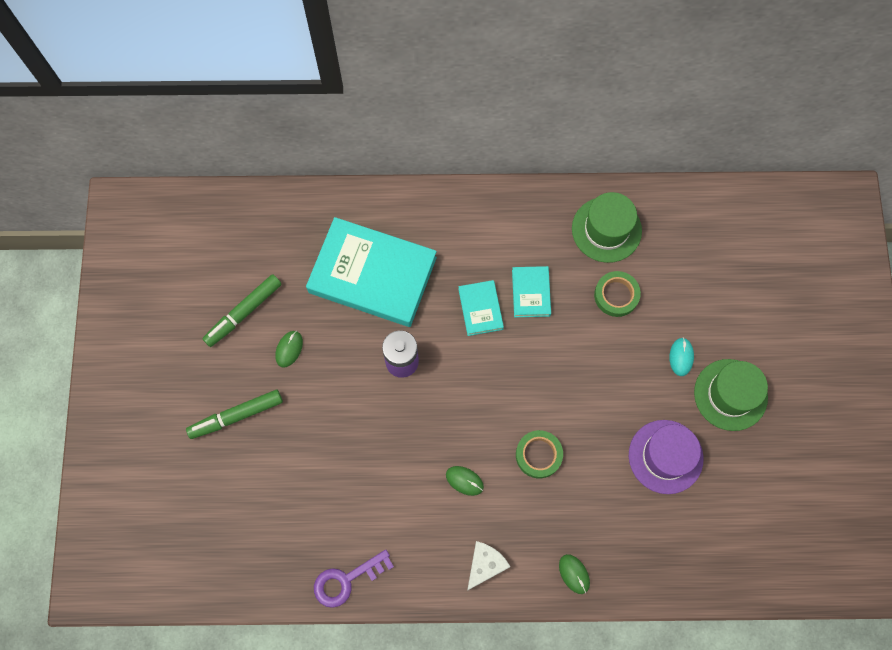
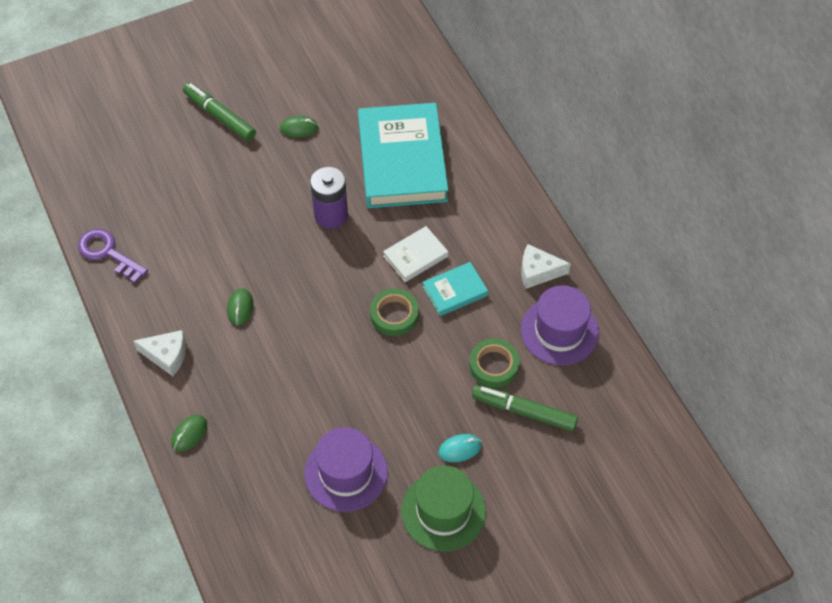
camera: 65 degrees right, 15 degrees down
green marker [203,274,282,347] -> green marker moved to [472,385,578,431]
turquoise book [458,280,504,336] -> white book [383,226,448,282]
green tape [516,430,563,478] -> green tape moved to [370,288,419,336]
green hat [572,192,642,263] -> purple hat [521,285,599,365]
none -> white cheese [521,244,571,289]

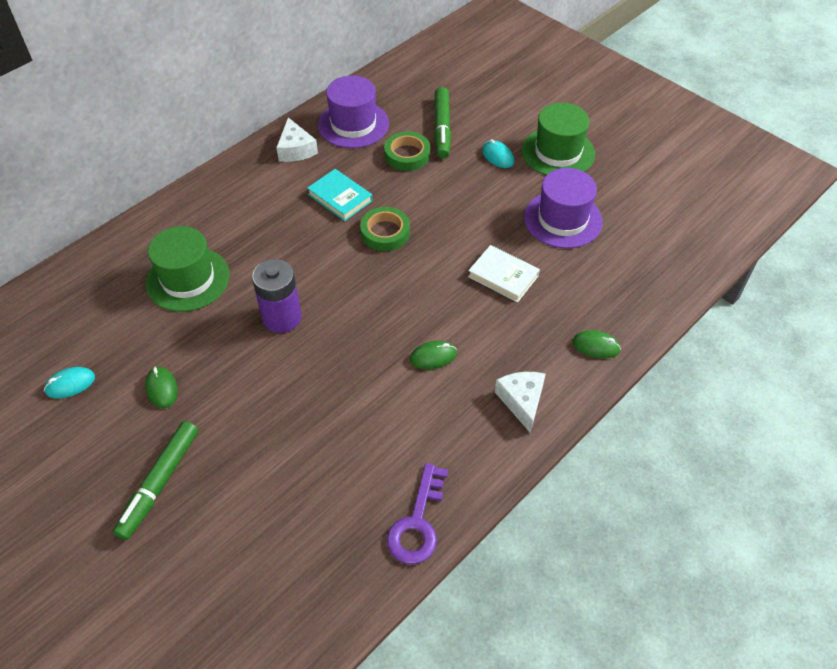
camera: 110 degrees left, 5 degrees down
turquoise book [358,103,448,208] -> green hat [146,226,230,312]
white book [383,226,448,282] -> white book moved to [468,245,540,302]
none -> turquoise mouse [44,367,95,398]

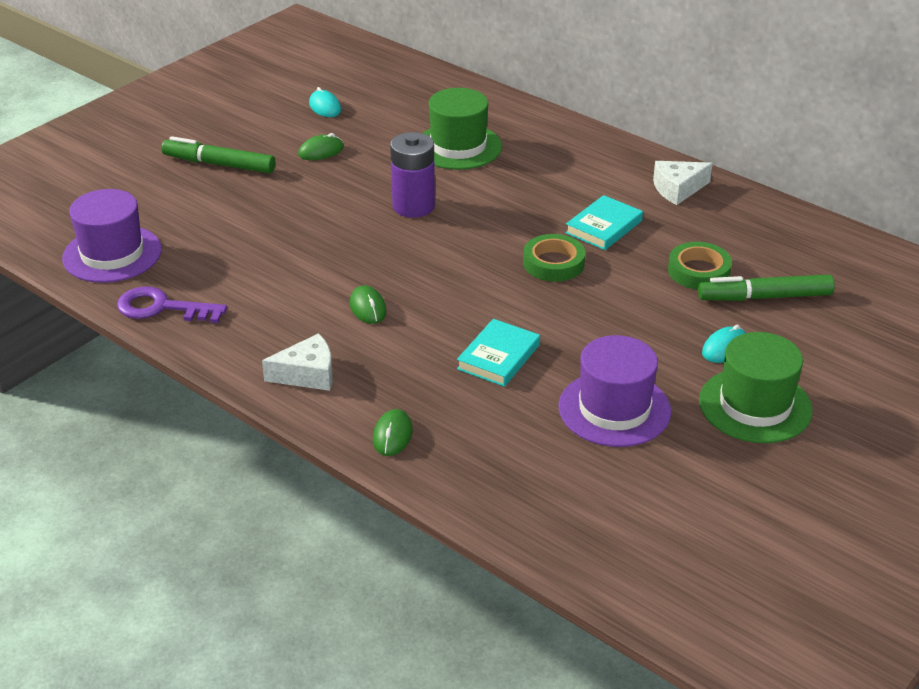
camera: 85 degrees right, 15 degrees down
purple hat [318,75,389,148] -> purple hat moved to [62,189,162,283]
white book [468,245,540,302] -> turquoise book [457,319,540,387]

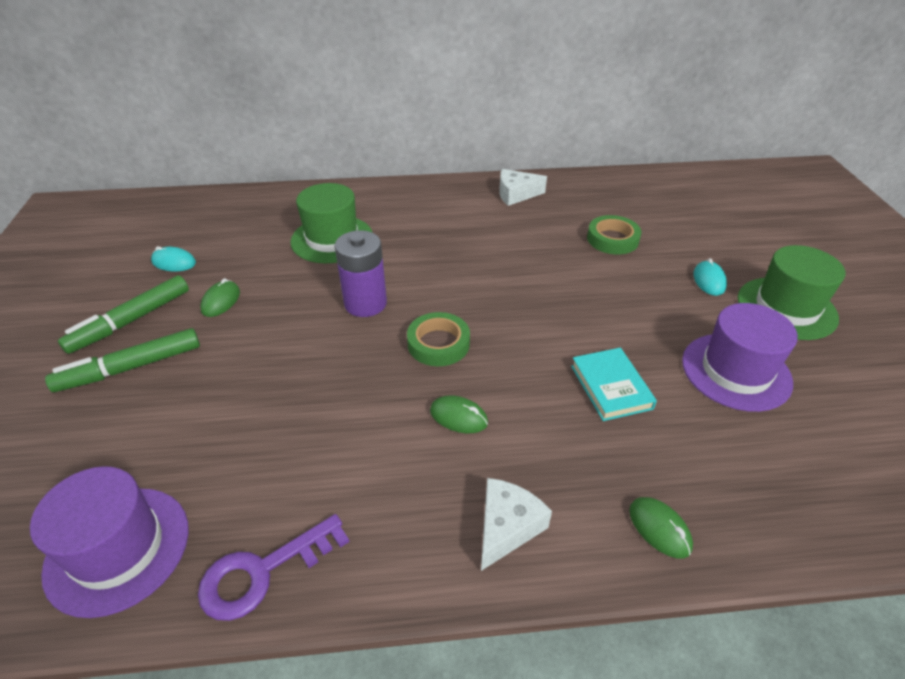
camera: 45 degrees left, 5 degrees up
green tape [523,234,585,282] -> green tape moved to [407,312,470,366]
turquoise book [565,195,643,250] -> none
white cheese [653,161,713,205] -> white cheese turned 60 degrees clockwise [499,169,547,206]
green marker [698,274,835,301] -> green marker moved to [58,275,189,354]

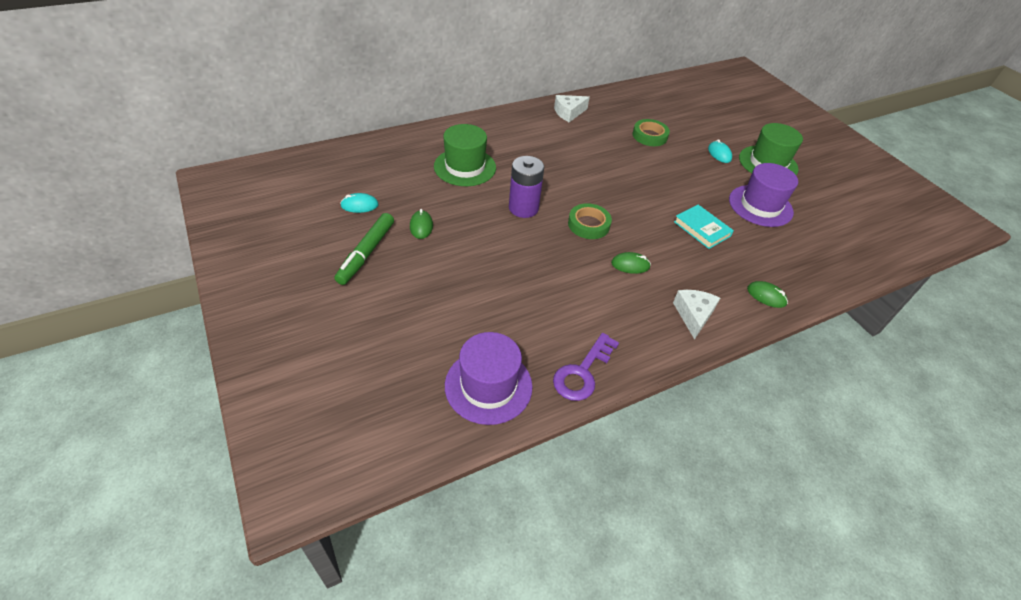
camera: 25 degrees left, 5 degrees up
green marker [45,328,200,392] -> none

